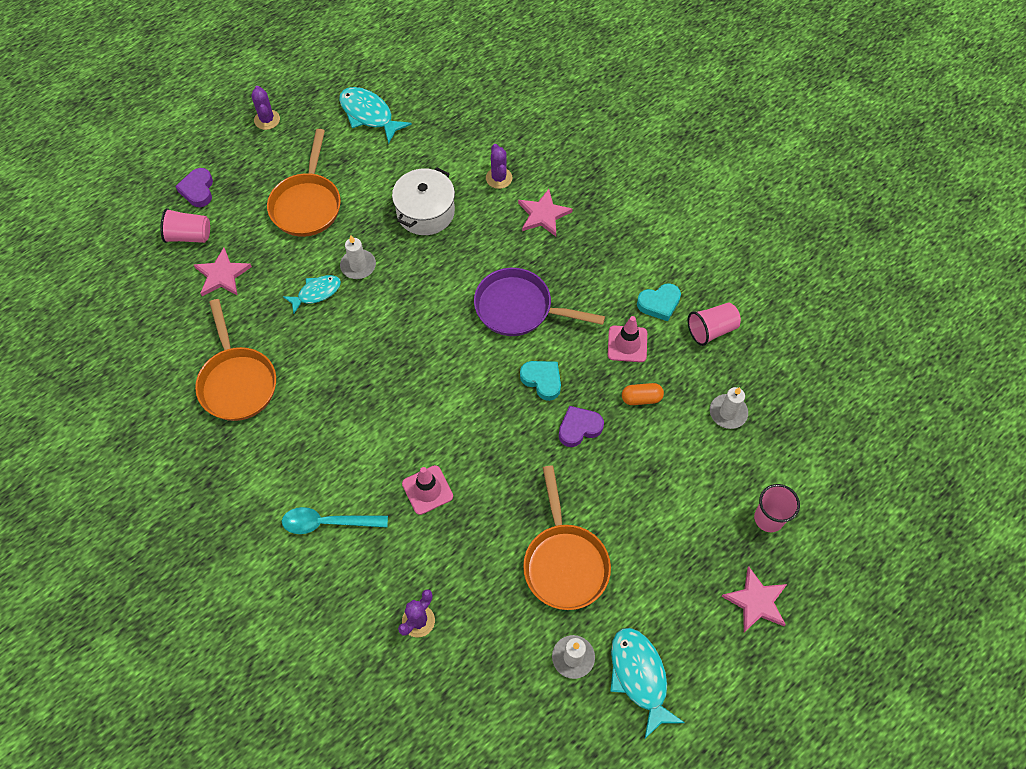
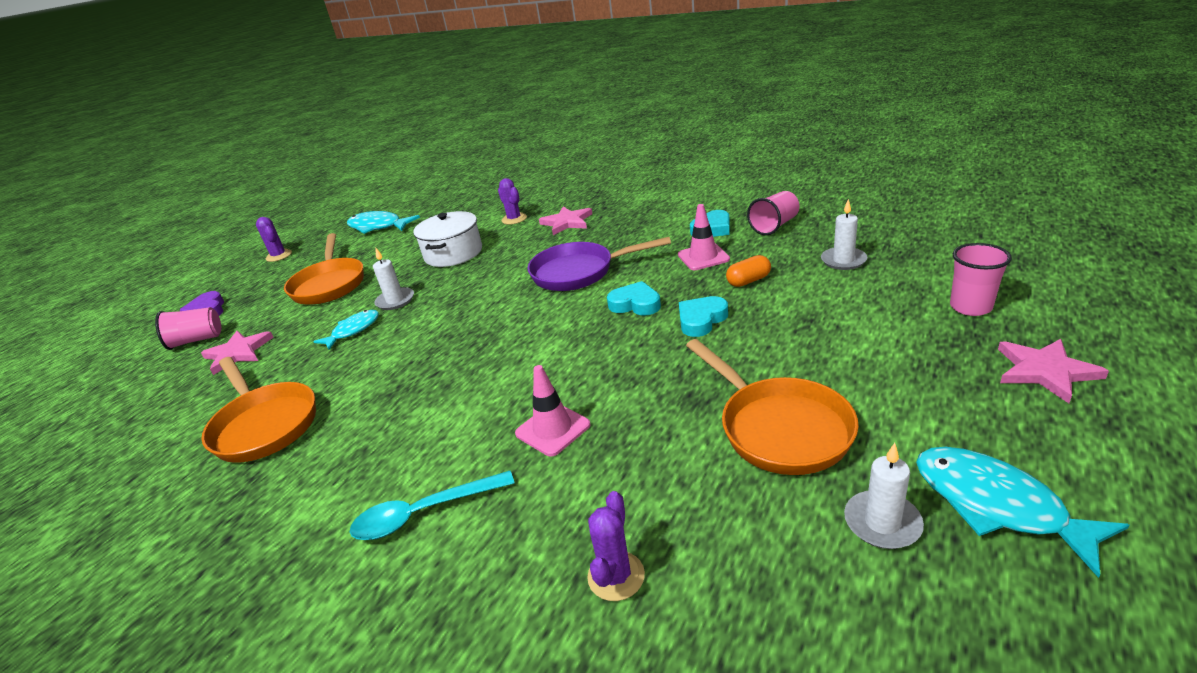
camera: 15 degrees left, 30 degrees down
purple heart [559,406,604,447] -> turquoise heart [679,296,728,337]

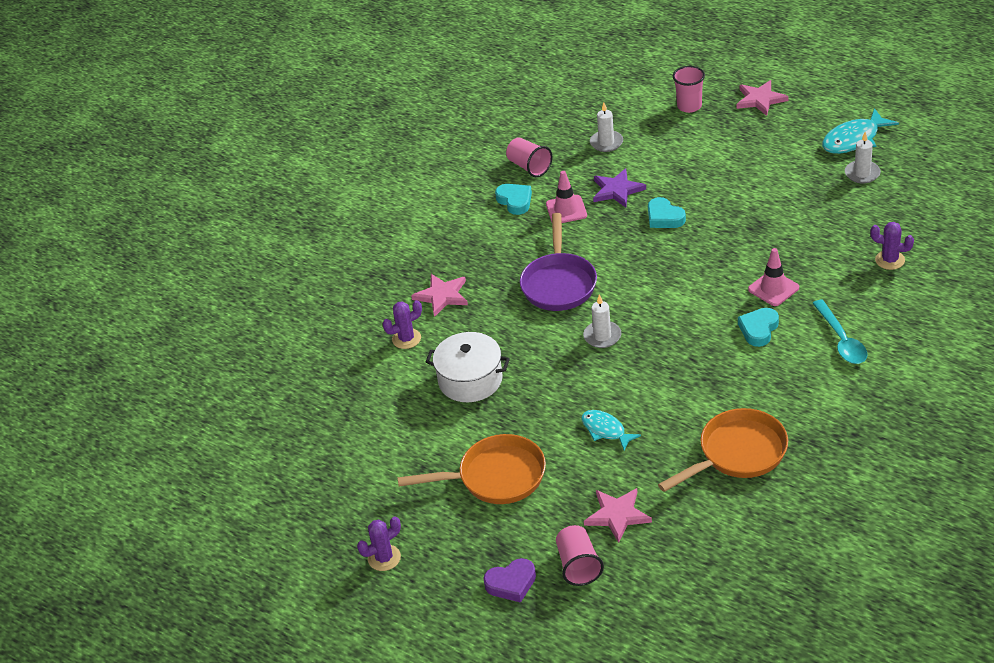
camera: 85 degrees left, 10 degrees up
turquoise fish [347,211,420,234] -> none
white candle [373,248,414,310] -> white candle moved to [583,294,621,348]
turquoise heart [607,281,661,315] -> turquoise heart moved to [738,308,779,347]
orange pan [686,339,859,475] -> none
orange capsule [726,255,771,287] -> purple star [593,168,646,208]

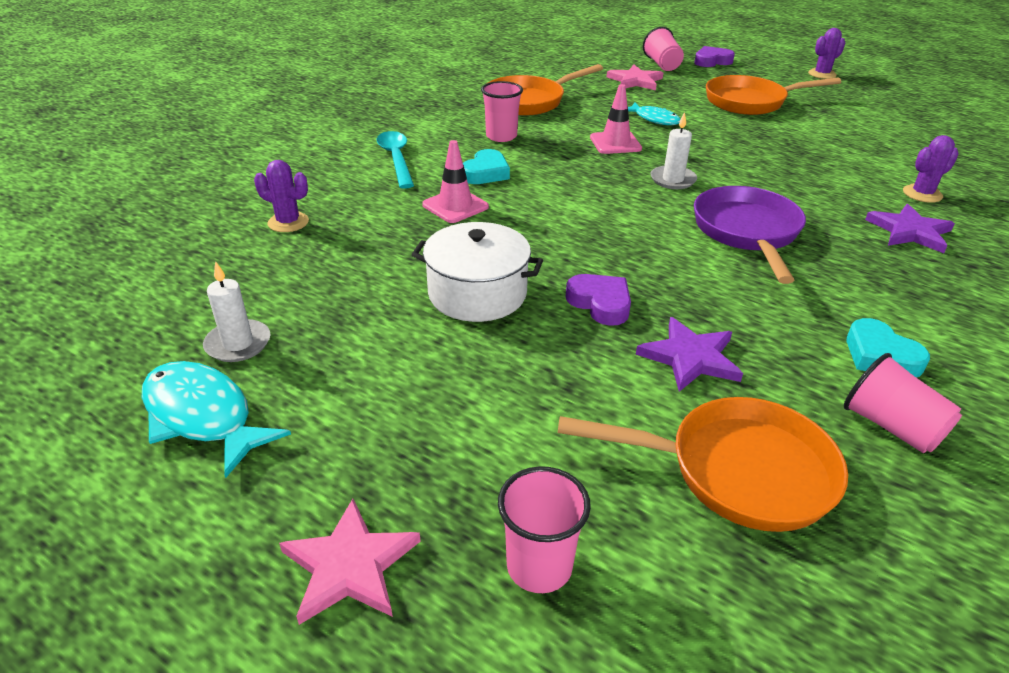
camera: 175 degrees right, 5 degrees down
pink star [411,274,468,317] -> purple star [865,204,955,253]
white pot [426,332,510,402] -> white pot moved to [412,222,543,322]
pink traffic cone [546,171,587,223] -> pink traffic cone moved to [590,84,642,154]
white candle [590,103,623,152] -> orange pan [558,397,848,532]
turquoise heart [648,197,686,228] -> purple heart [566,274,631,326]
turquoise fish [822,108,899,154] -> turquoise fish turned 105 degrees counterclockwise [142,361,291,478]
none -> pink cup [481,81,523,142]

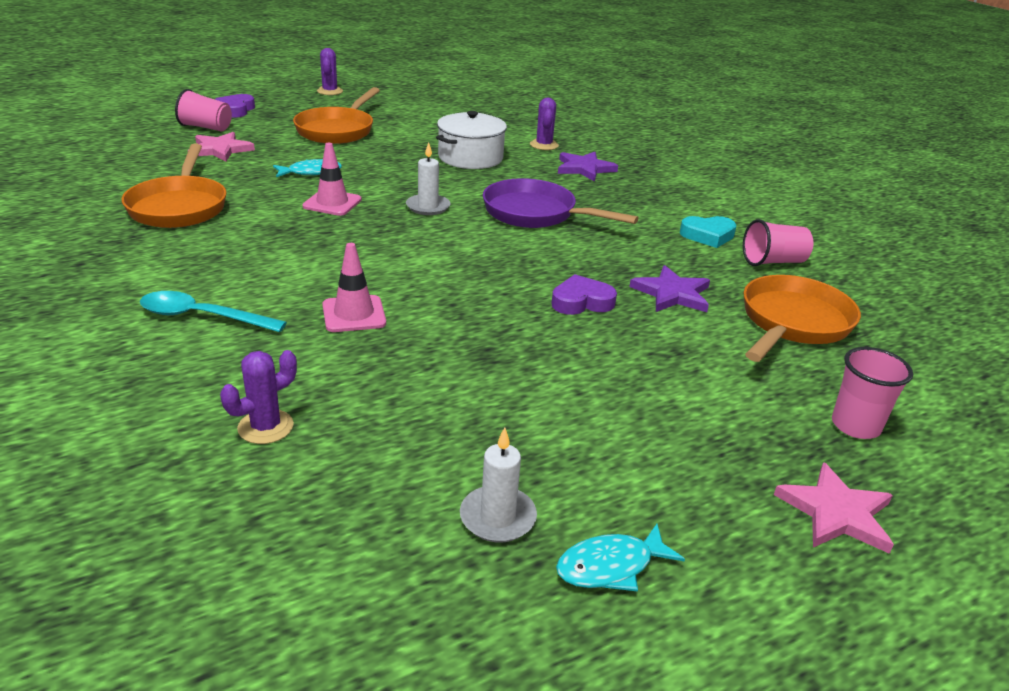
camera: 65 degrees left, 5 degrees down
turquoise fish [142,361,291,478] -> turquoise fish [556,524,685,592], size x0.65
white pot [412,222,543,322] -> white pot moved to [436,111,507,169]
turquoise heart [463,149,510,184] -> none
pink cup [481,81,523,142] -> none

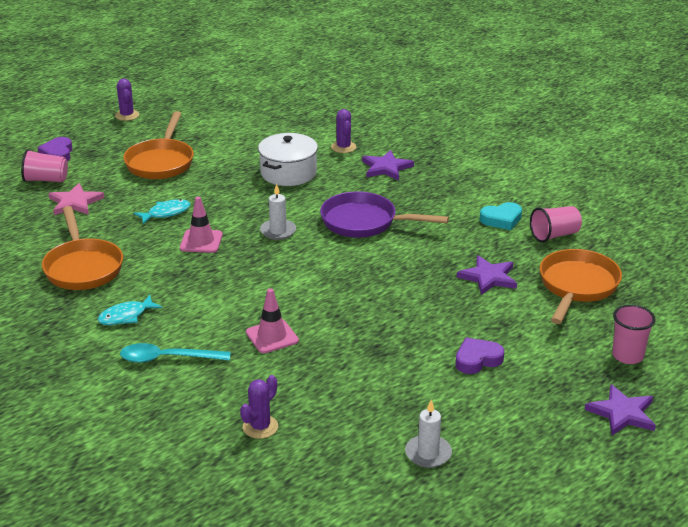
camera: 10 degrees left, 0 degrees up
purple heart [551,274,617,315] -> purple heart moved to [455,338,504,374]
turquoise fish [556,524,685,592] -> turquoise fish moved to [97,295,162,325]
pink star [774,462,894,554] -> purple star [585,384,656,435]

